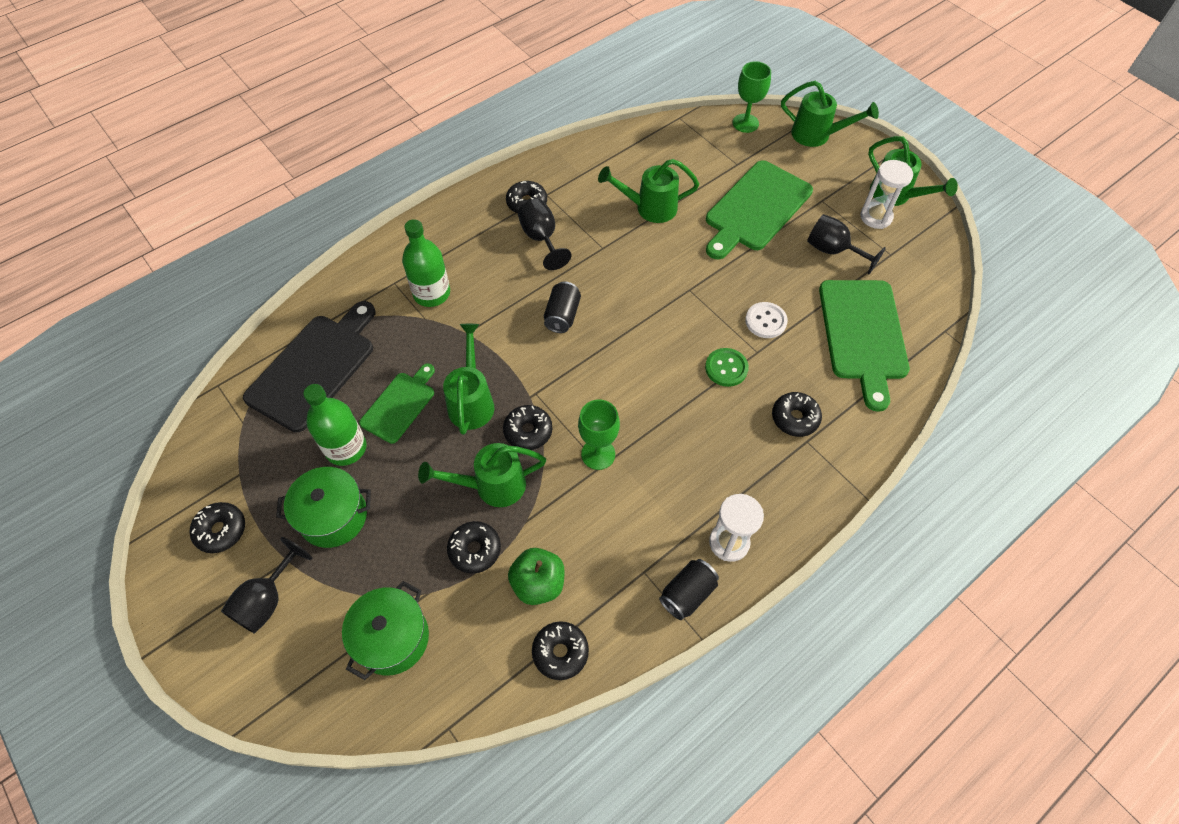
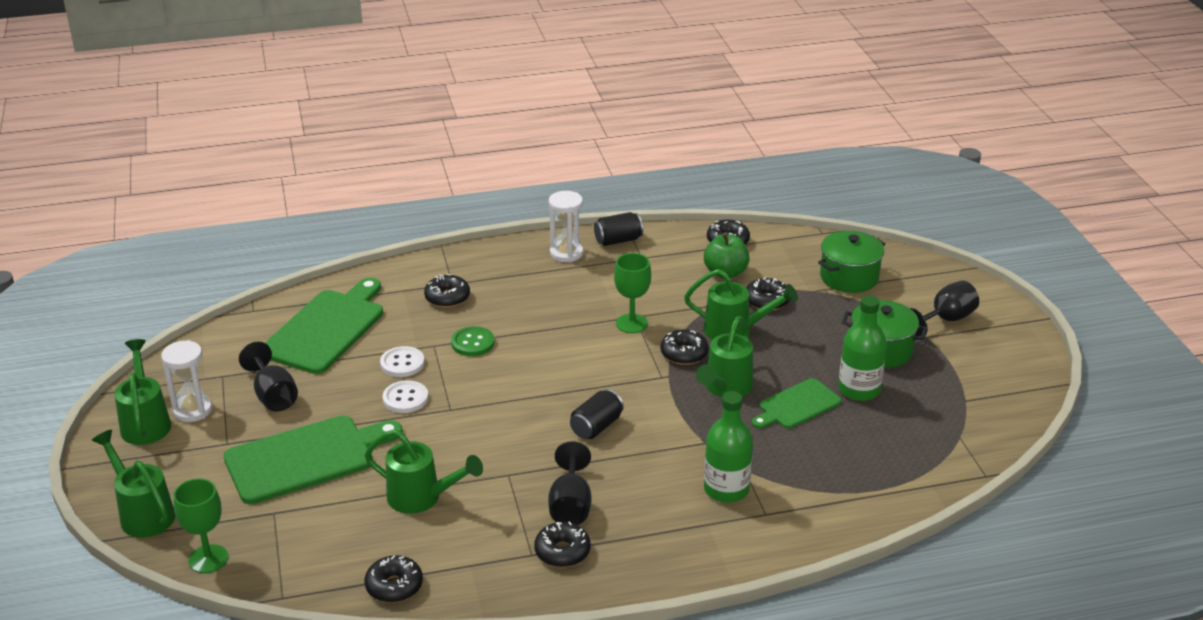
camera: 155 degrees left, 25 degrees down
black donut [190,502,245,553] -> black donut moved to [365,555,423,603]
black cutting board [243,301,376,432] -> none
none -> white button [383,380,428,413]

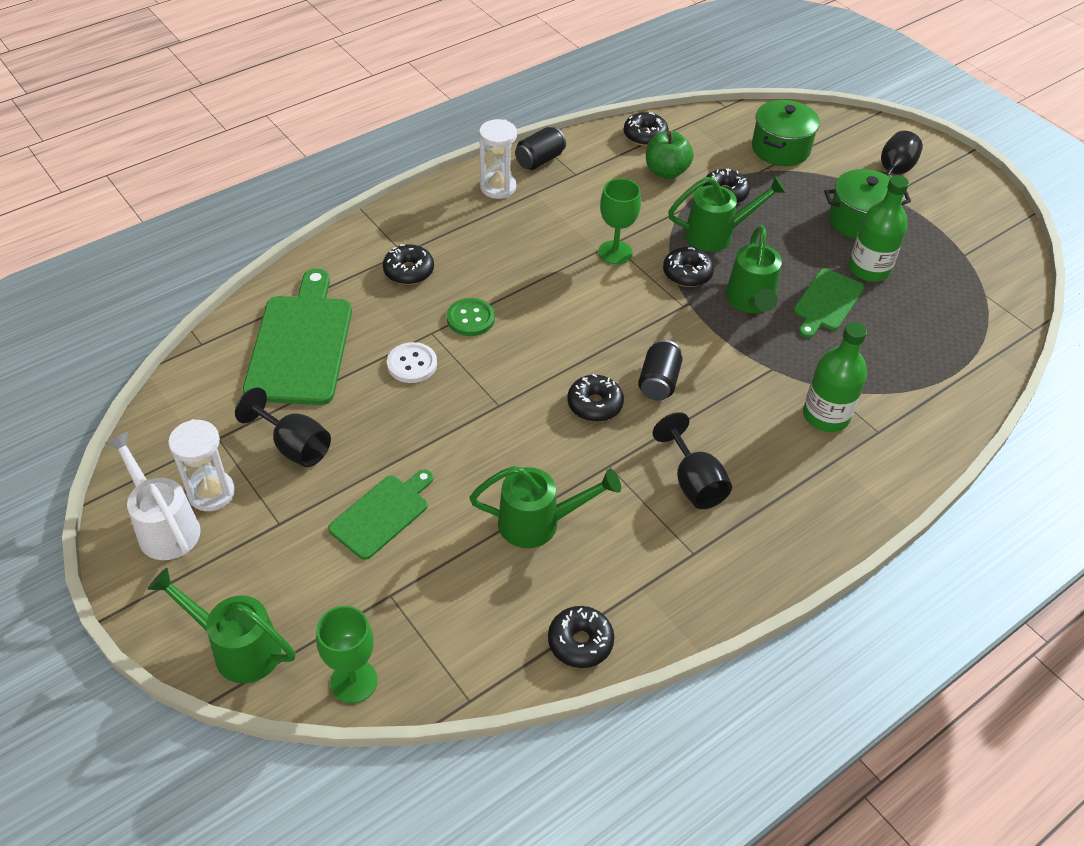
camera: 25 degrees left, 15 degrees up
green watering can [114,339,171,445] -> white watering can [105,431,201,560]
green cutting board [224,415,403,504] -> green cutting board [328,470,433,560], size x0.58
white button [383,380,428,413] -> none
black donut [534,521,591,567] -> black donut moved to [568,374,624,422]

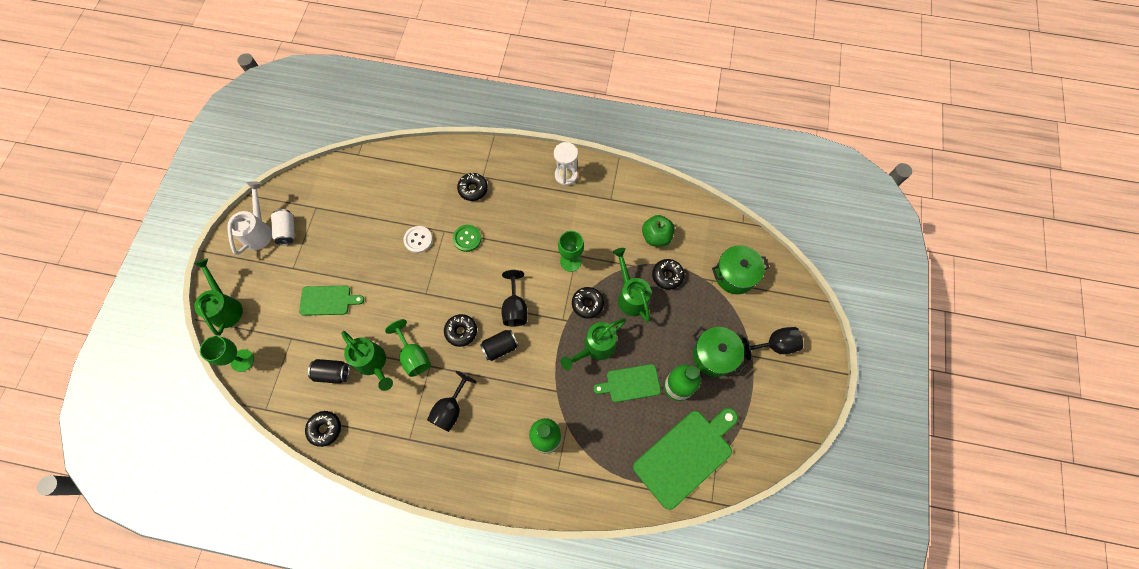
camera: 50 degrees right, 20 degrees up
white hourglass [168,419,235,511] -> white can [271,209,295,245]
black goblet [235,387,331,467] -> black goblet moved to [502,270,528,326]
green cutting board [243,269,352,405] -> green cutting board moved to [633,408,738,510]
black can [515,127,566,170] -> black can moved to [308,359,350,384]
black donut [624,112,669,146] -> none
green watering can [668,176,787,251] -> green watering can turned 150 degrees counterclockwise [613,248,651,322]
none -> green goblet [385,319,431,377]

